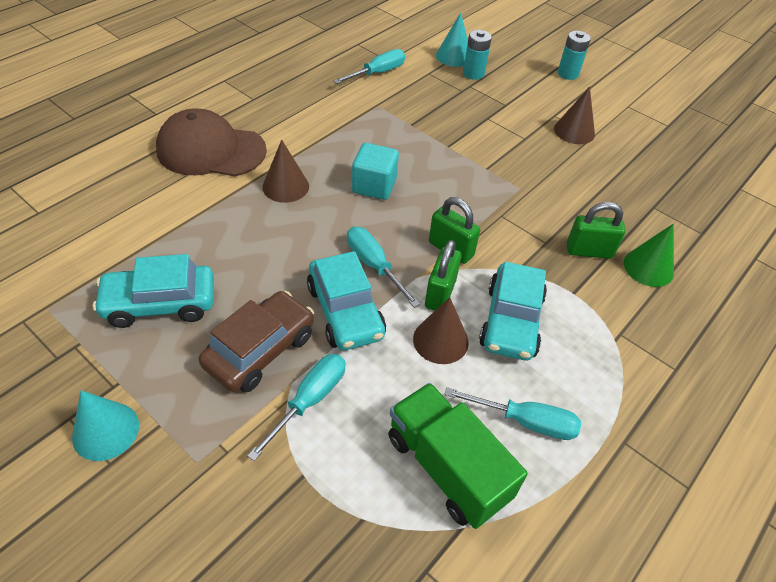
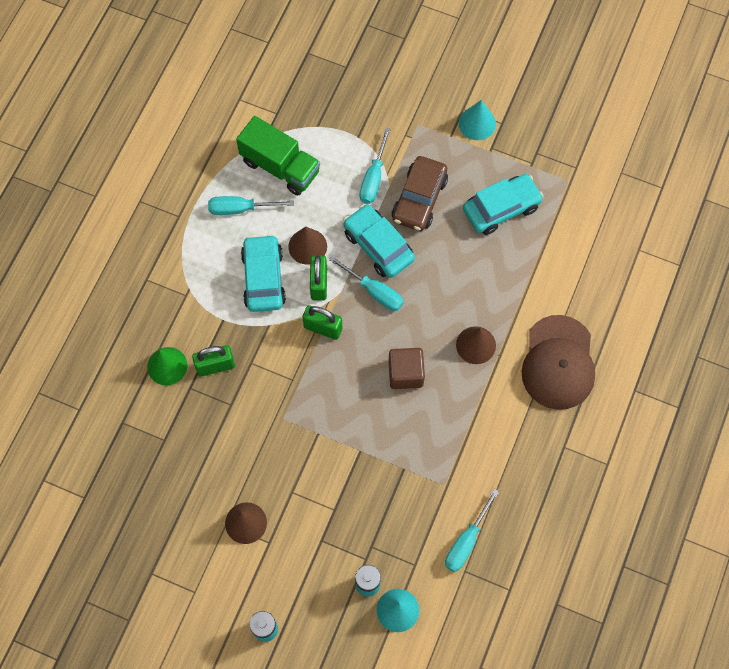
camera: 165 degrees right, 20 degrees up
brown cap [156,108,267,176] -> brown cap turned 105 degrees clockwise [522,315,595,410]
turquoise cube [352,143,399,200] -> brown cube [389,348,425,389]

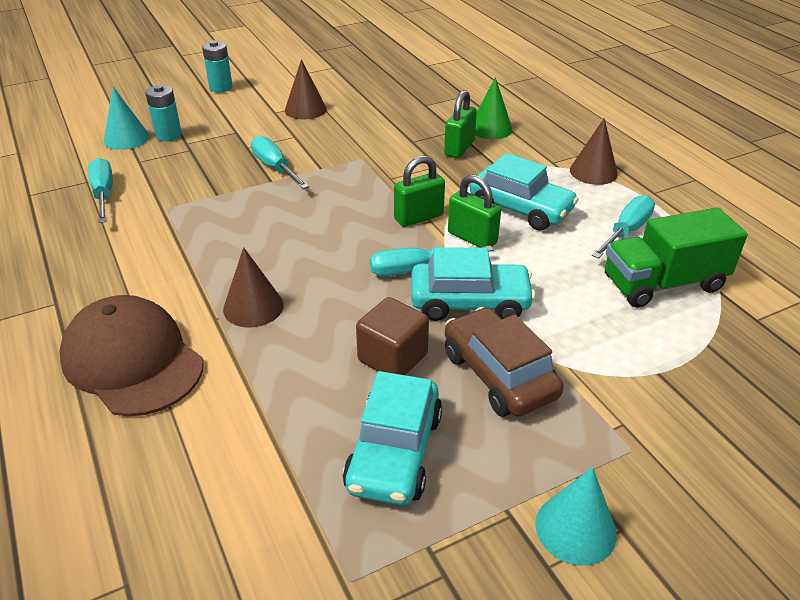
camera: 130 degrees right, 30 degrees down
brown cone [288,227,327,265] -> brown cone moved to [570,118,618,185]
turquoise screwdriver [359,128,391,204] -> turquoise screwdriver moved to [251,135,309,189]
brown cube [389,348,425,389] -> brown cube moved to [356,297,429,375]

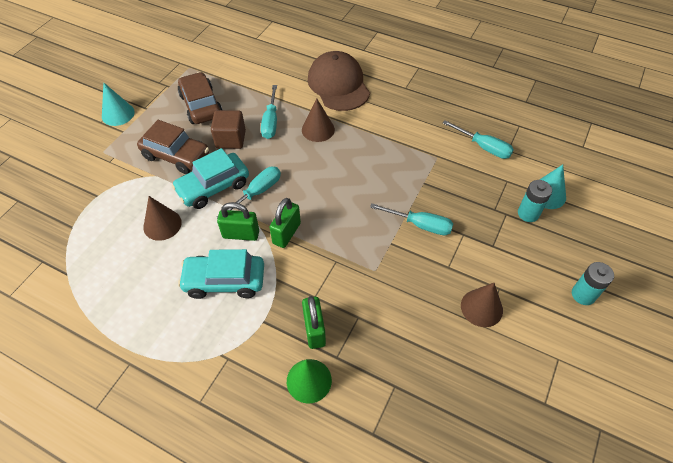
camera: 145 degrees right, 15 degrees up
brown cap [59,295,204,416] -> brown cap turned 120 degrees counterclockwise [308,51,370,111]
turquoise car [343,371,442,505] -> brown car [178,72,223,124]
brown cone [570,118,618,185] -> brown cone moved to [144,196,182,241]
turquoise screwdriver [592,195,655,259] -> turquoise screwdriver moved to [261,85,277,139]
green truck [605,207,748,308] -> none

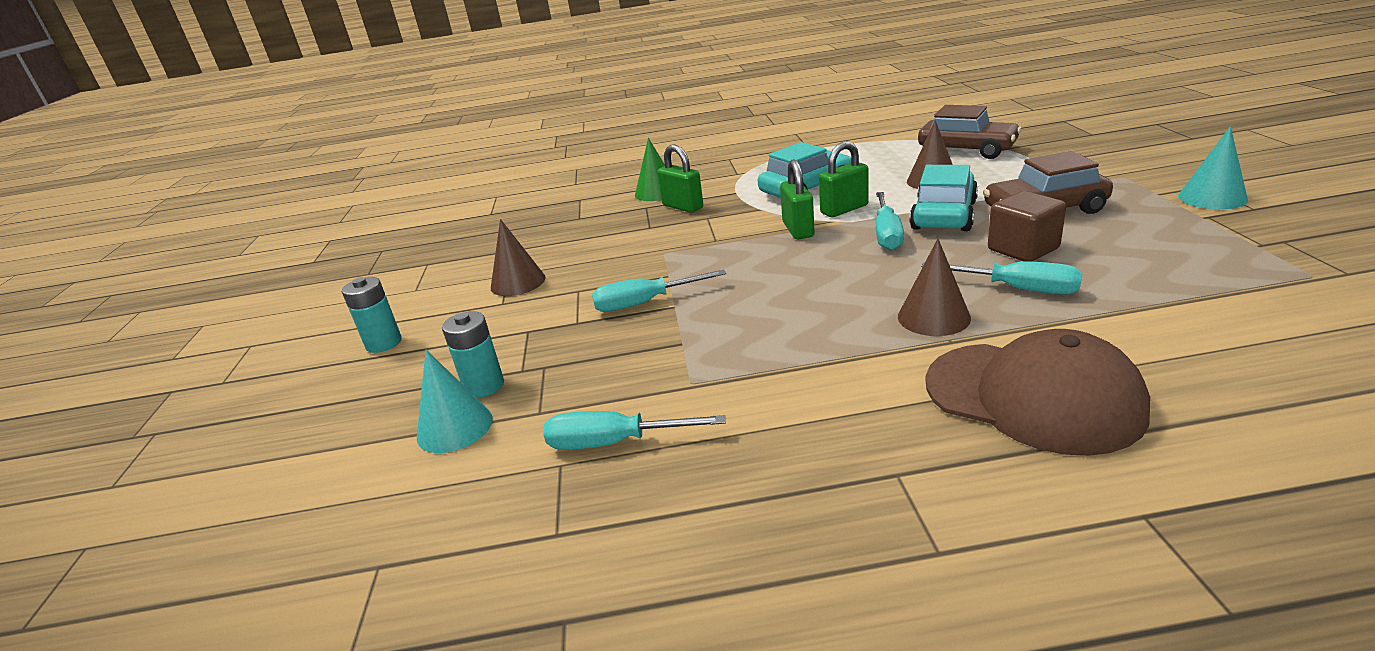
camera: 150 degrees right, 25 degrees down
brown car [178,72,223,124] -> brown car moved to [918,105,1021,159]
turquoise screwdriver [261,85,277,139] -> turquoise screwdriver turned 150 degrees clockwise [921,261,1082,295]

